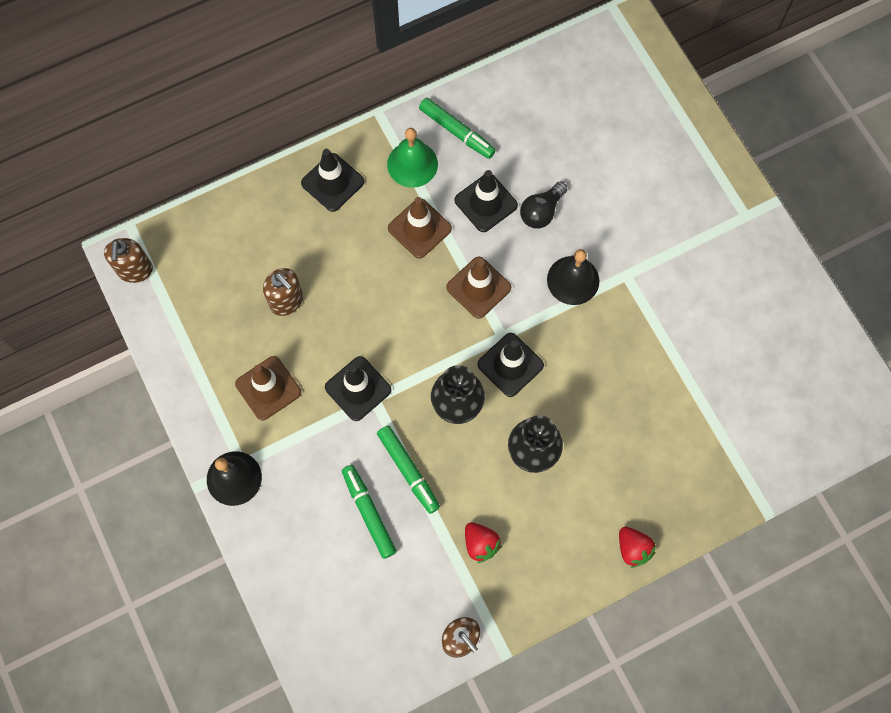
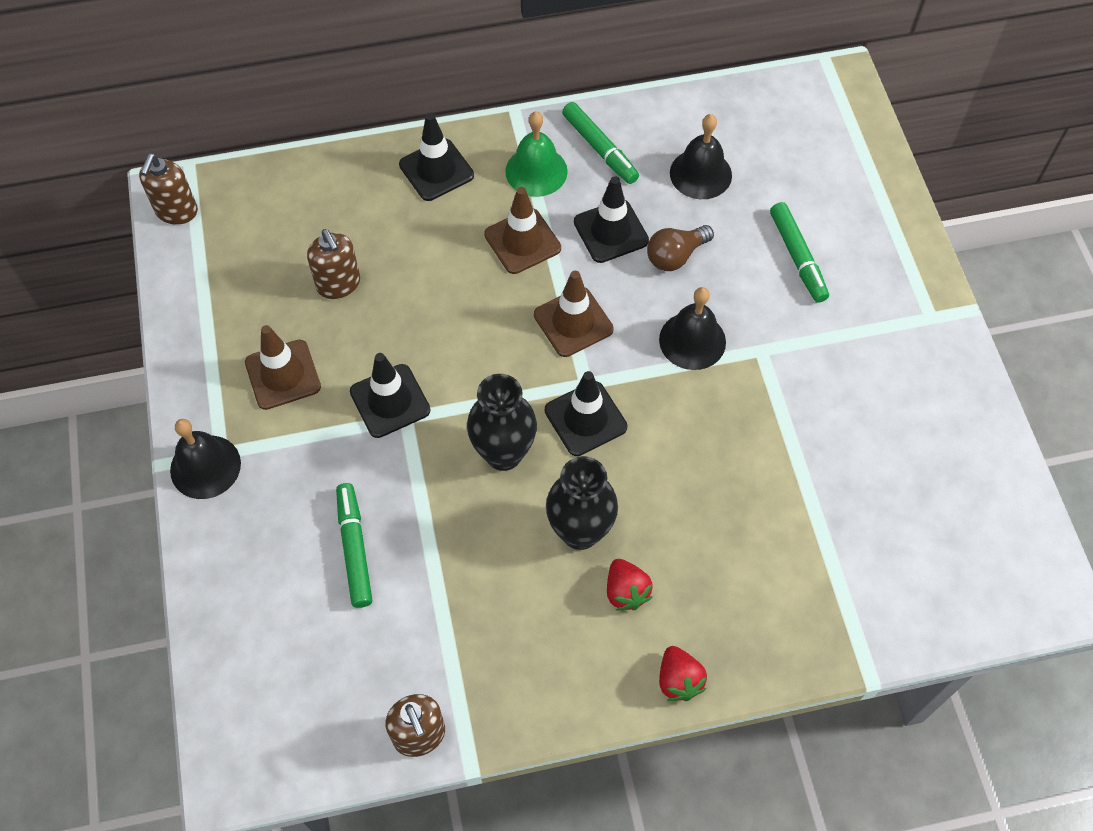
camera: 15 degrees right, 10 degrees down
green marker [377,425,440,514] -> green marker moved to [770,202,829,303]
red strawberry [465,522,502,563] -> red strawberry moved to [607,559,653,611]
black light bulb [520,182,567,229] -> brown light bulb [647,225,714,271]
none -> black bell [670,114,732,199]

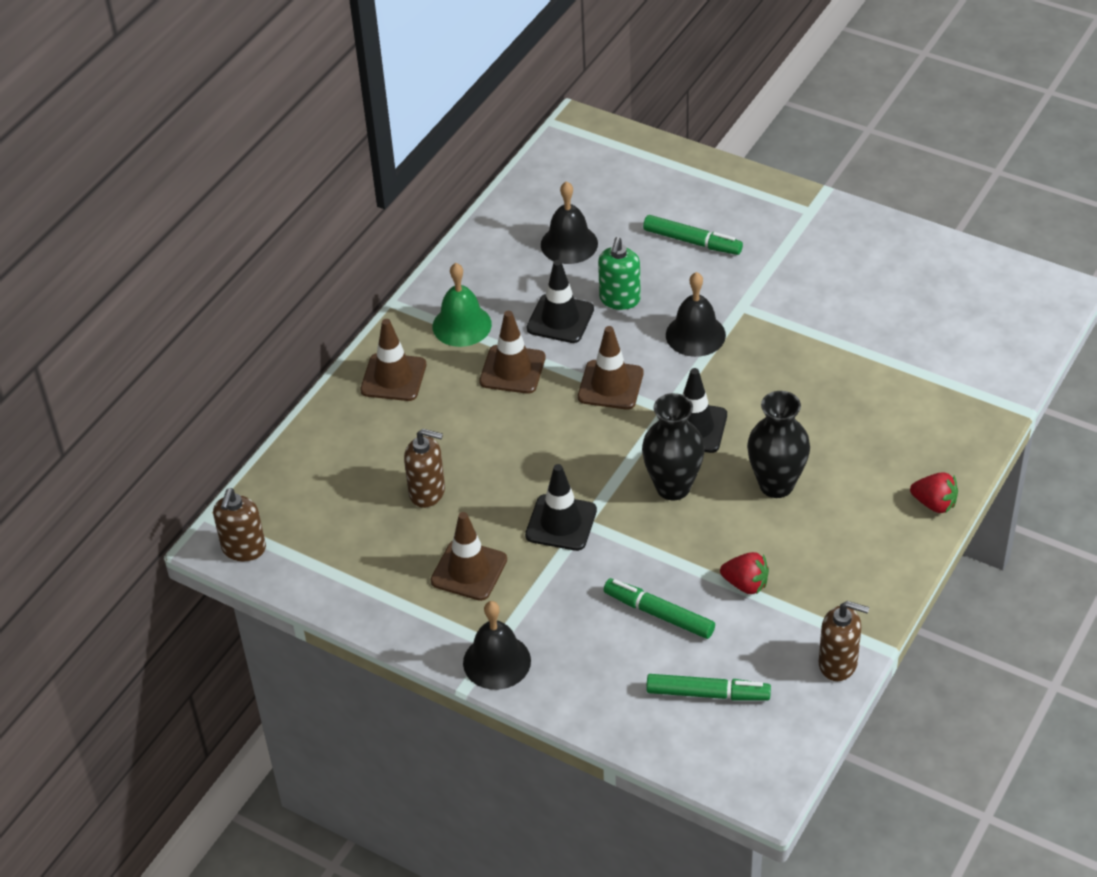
camera: 45 degrees left, 15 degrees down
brown soap dispenser [139,153,198,225] -> brown soap dispenser turned 45 degrees clockwise [213,488,266,562]
black traffic cone [399,113,474,201] -> brown traffic cone [360,319,426,401]
green marker [562,102,639,184] -> green marker moved to [646,674,771,701]
red strawberry [607,559,653,611] -> red strawberry moved to [720,552,769,595]
brown light bulb [647,225,714,271] -> green soap dispenser [598,237,641,310]

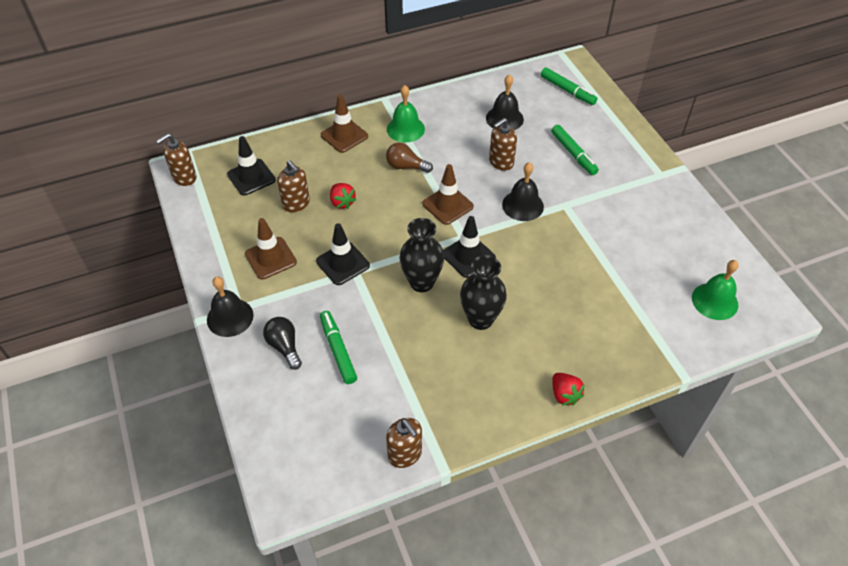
camera: 35 degrees right, 5 degrees up
brown traffic cone [479,311,546,394] -> brown light bulb [386,143,433,173]
black traffic cone [526,260,594,343] -> black traffic cone moved to [227,136,276,195]
green soap dispenser [598,237,641,310] -> brown soap dispenser [489,118,517,171]
green marker [646,674,771,701] -> green marker moved to [541,67,598,105]
red strawberry [720,552,769,595] -> red strawberry moved to [330,183,357,209]
none -> black light bulb [263,317,302,370]
none -> green bell [692,260,739,320]

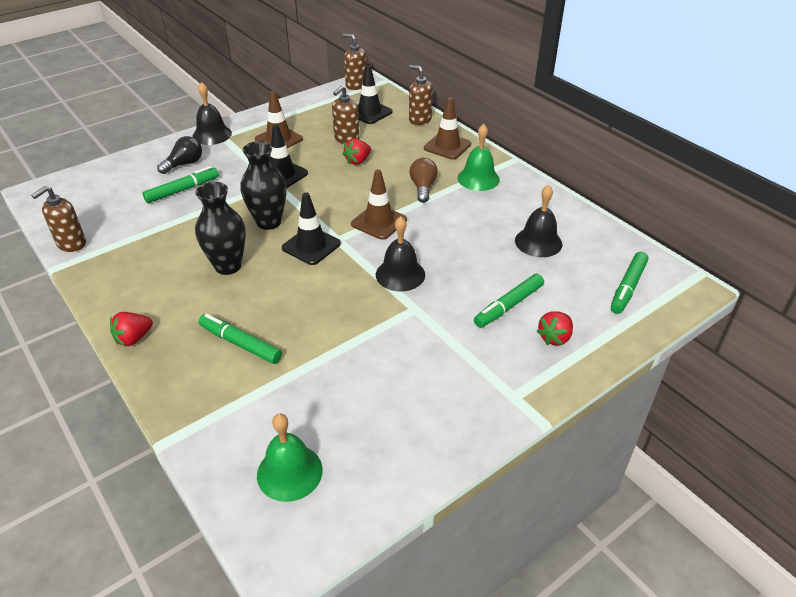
camera: 75 degrees right, 10 degrees down
brown soap dispenser [489,118,517,171] -> brown soap dispenser moved to [409,65,433,125]
none -> green marker [199,314,282,364]
none -> red strawberry [537,311,573,345]

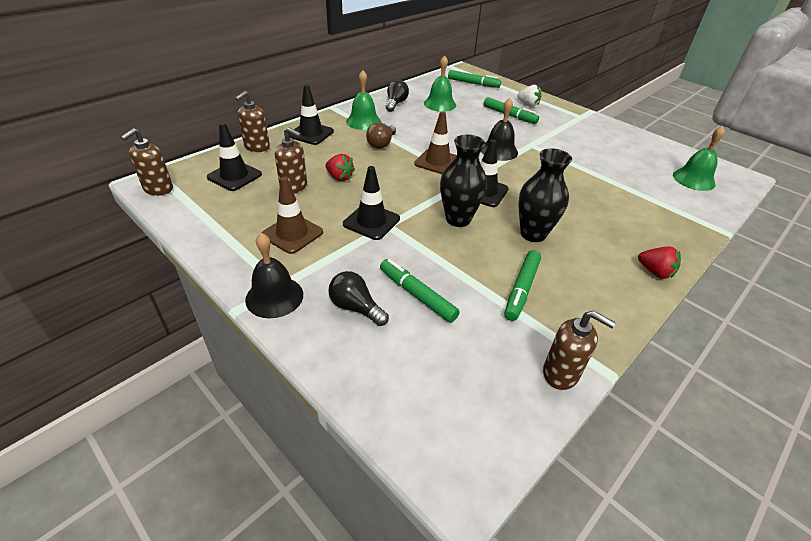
camera: 100 degrees left, 0 degrees up
green marker [199,314,282,364] -> green marker moved to [504,250,541,321]
brown light bulb [409,158,438,203] -> brown light bulb turned 60 degrees counterclockwise [366,122,396,149]
brown traffic cone [424,97,471,159] -> black traffic cone [289,85,334,145]
black bell [515,185,562,257] -> green bell [424,56,456,112]
red strawberry [537,311,573,345] -> white strawberry [517,85,541,106]
none -> black light bulb [386,80,409,112]

